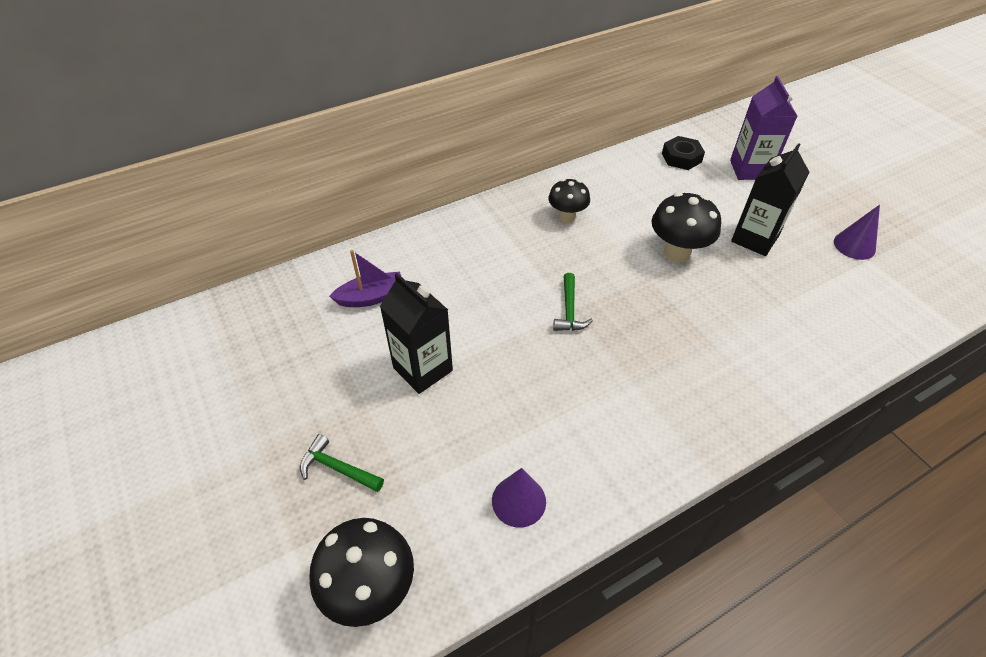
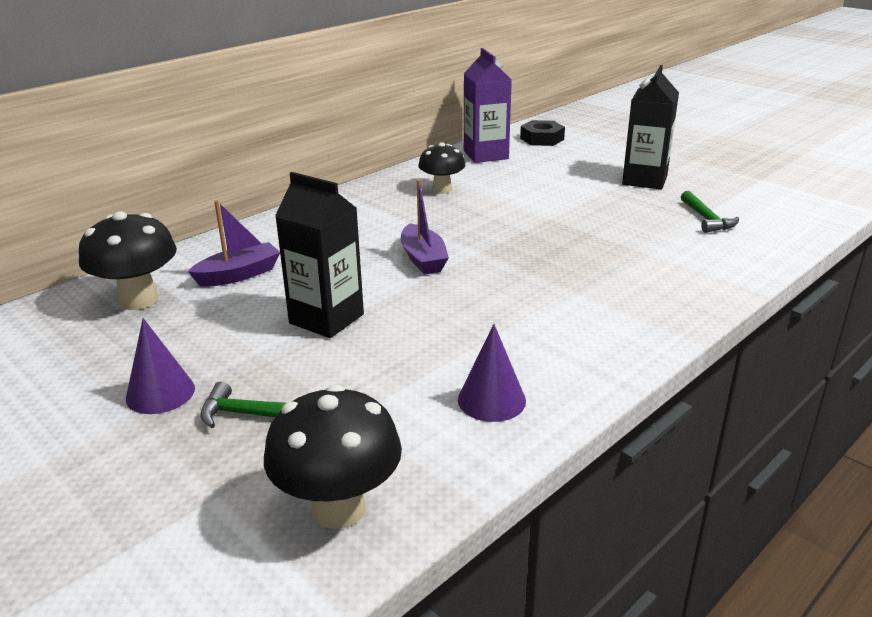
camera: 15 degrees left, 20 degrees down
green hammer [553,273,593,331] -> green hammer moved to [681,191,739,233]
black mushroom [652,192,721,262] -> black mushroom moved to [79,211,177,310]
purple carton [730,76,797,180] -> purple carton moved to [464,48,512,163]
purple cone [834,205,880,260] -> purple cone moved to [126,318,195,414]
none -> purple boat [401,179,449,275]

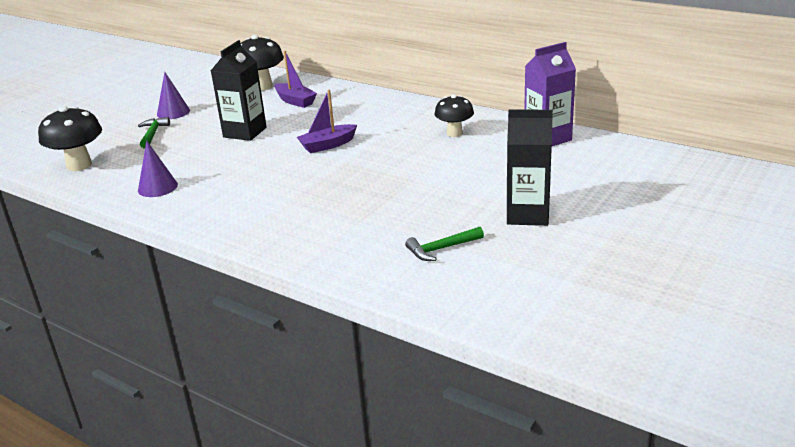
camera: 80 degrees right, 0 degrees up
black nut [520,120,565,146] -> none

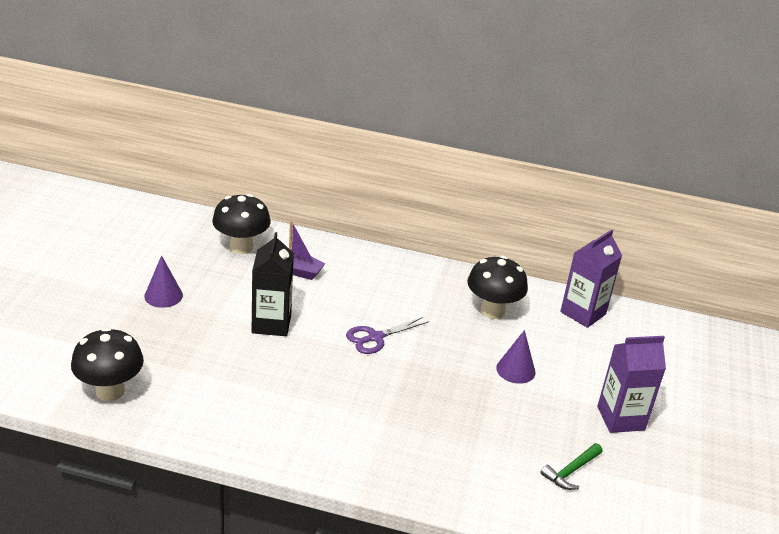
camera: 25 degrees left, 5 degrees up
green hammer [138,117,170,149] -> none
purple cone [138,141,178,197] -> purple cone moved to [496,330,535,384]
purple boat [297,90,357,153] -> purple scissors [346,317,429,354]
black mushroom [435,94,474,137] -> black mushroom [468,256,528,319], size x1.51
black carton [507,109,553,226] -> purple carton [597,336,666,433]

